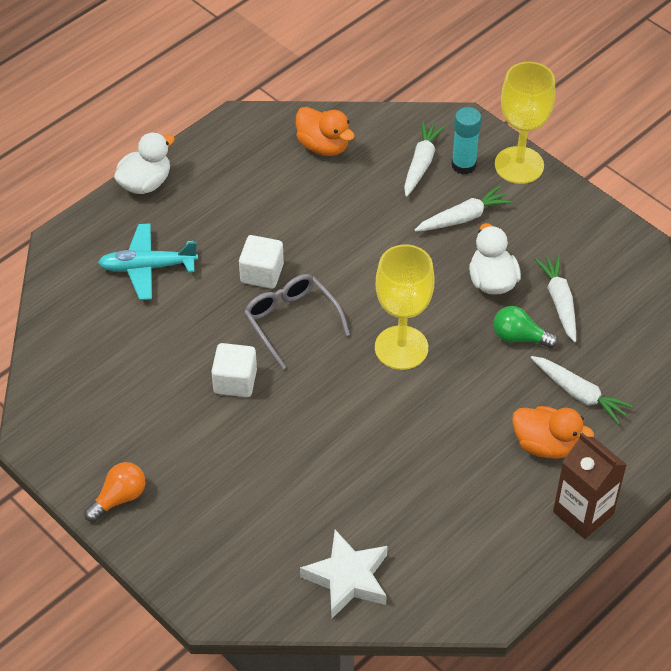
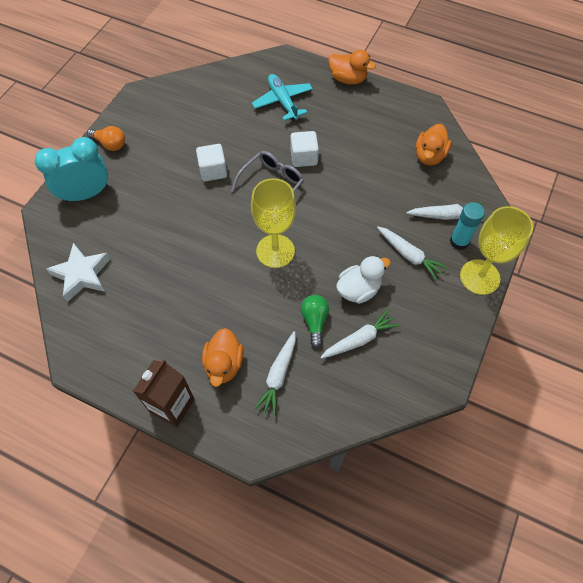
camera: 70 degrees right, 10 degrees up
white duck [114,132,175,194] -> orange duck [328,50,376,85]
none -> turquoise clock [35,137,109,202]

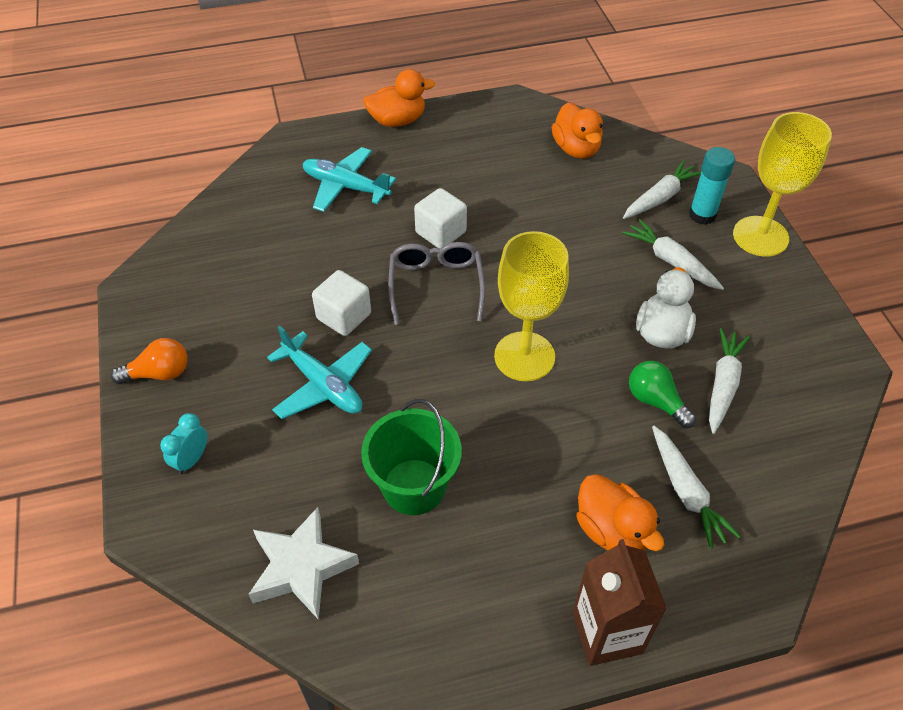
camera: 40 degrees left, 10 degrees down
turquoise clock [35,137,109,202] -> turquoise clock [160,413,207,475], size x0.46
white carrot [377,227,448,280] -> white carrot turned 135 degrees counterclockwise [622,219,724,290]
none -> turquoise plane [267,326,372,419]
none -> green bucket [361,399,462,515]

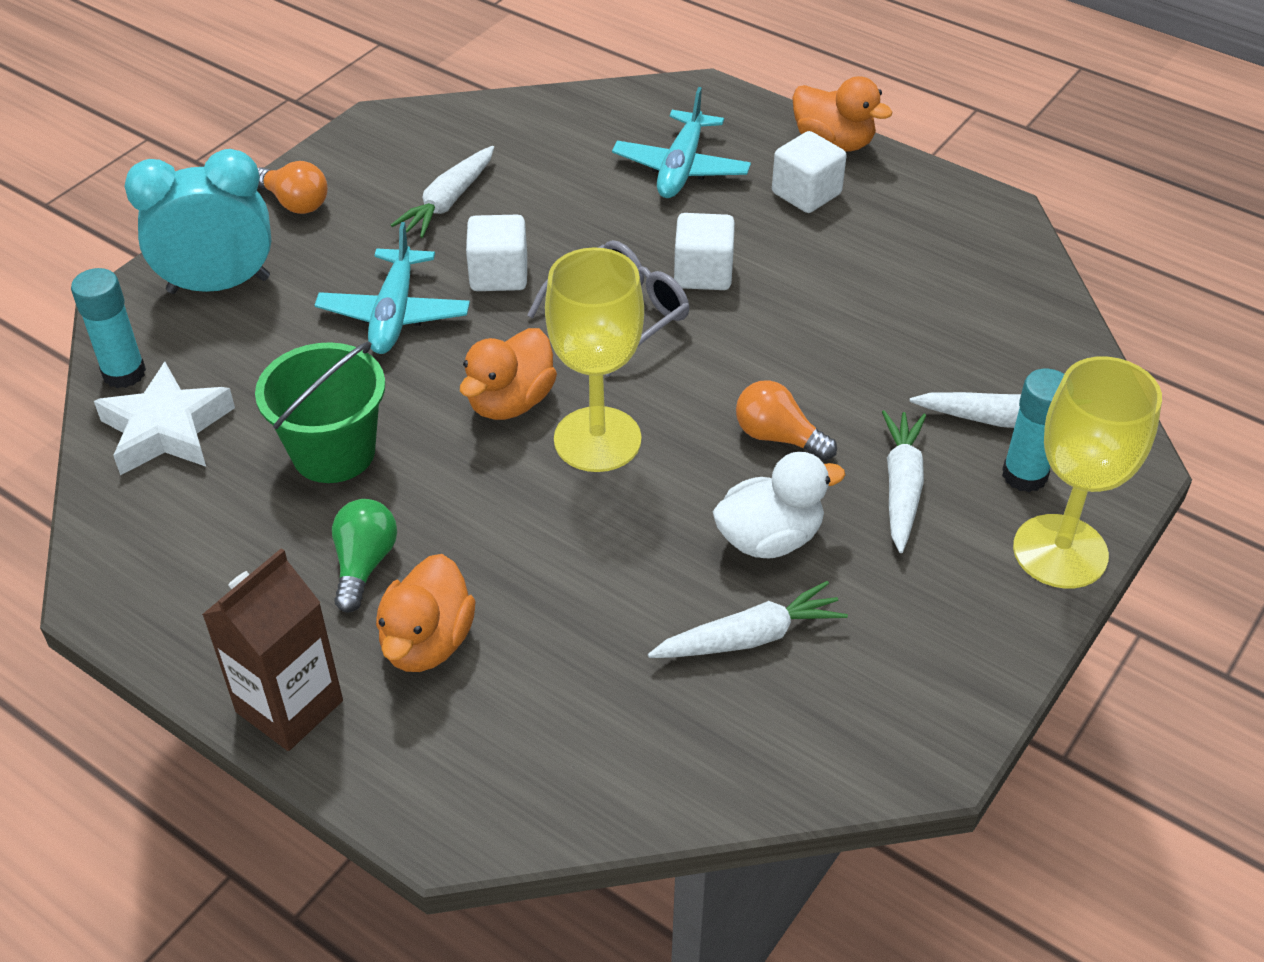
camera: 50 degrees right, 5 degrees down
turquoise clock [160,413,207,475] -> turquoise clock [125,149,271,294], size x2.17
turquoise plane [303,147,396,212] -> turquoise plane turned 150 degrees counterclockwise [612,87,751,198]
orange duck [552,103,603,159] -> orange duck moved to [460,328,557,420]
green light bulb [629,361,696,428] -> green light bulb moved to [332,499,397,612]
white carrot [652,426,741,549] -> white carrot moved to [391,146,494,238]
none -> turquoise glue stick [71,268,146,388]
none -> orange light bulb [736,380,837,461]
none -> white cube [772,131,846,213]

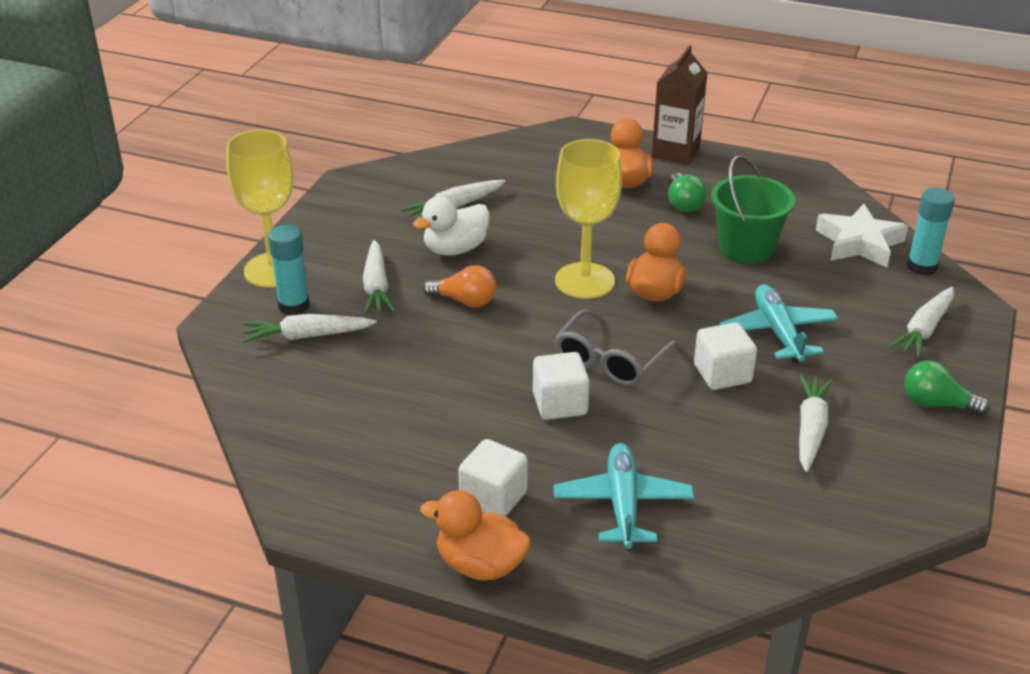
camera: 165 degrees right, 10 degrees down
turquoise clock [125,149,271,294] -> white carrot [889,287,954,359]
orange light bulb [258,161,328,214] -> green light bulb [904,360,990,416]

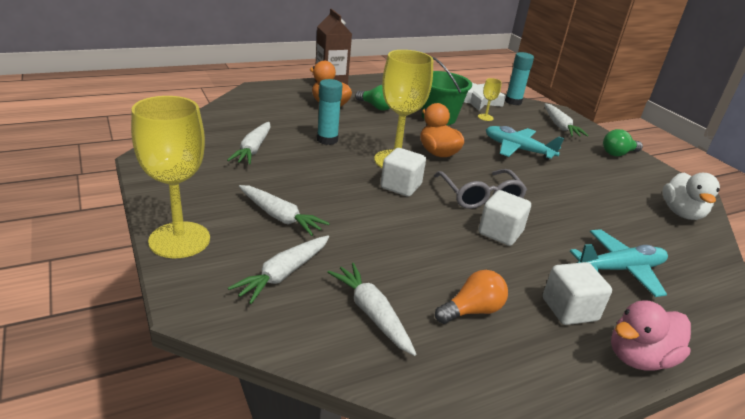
camera: 50 degrees left, 5 degrees down
turquoise glue stick [268,225,309,315] -> turquoise glue stick moved to [317,79,343,145]
white duck [413,196,490,255] -> white duck moved to [663,172,720,220]
orange duck [420,490,531,580] -> pink duck [611,300,691,371]
orange light bulb [423,265,496,307] -> orange light bulb moved to [435,270,508,324]
turquoise plane [554,443,694,549] -> turquoise plane turned 120 degrees clockwise [570,229,668,297]
white cube [694,322,757,390] -> white cube moved to [380,148,426,197]
white carrot [799,374,833,472] -> white carrot moved to [327,263,416,356]
none -> yellow goblet [478,78,502,121]

